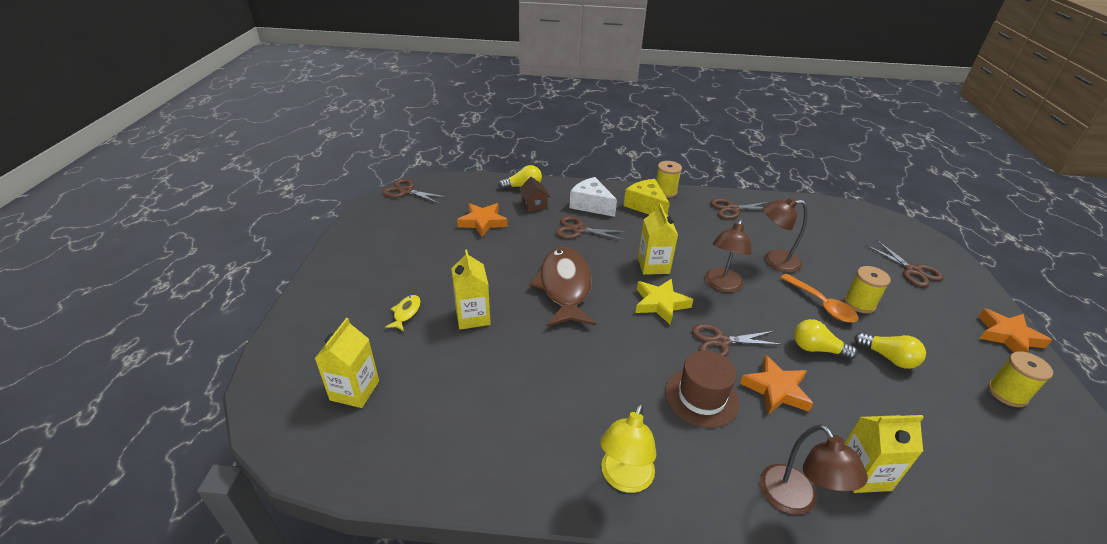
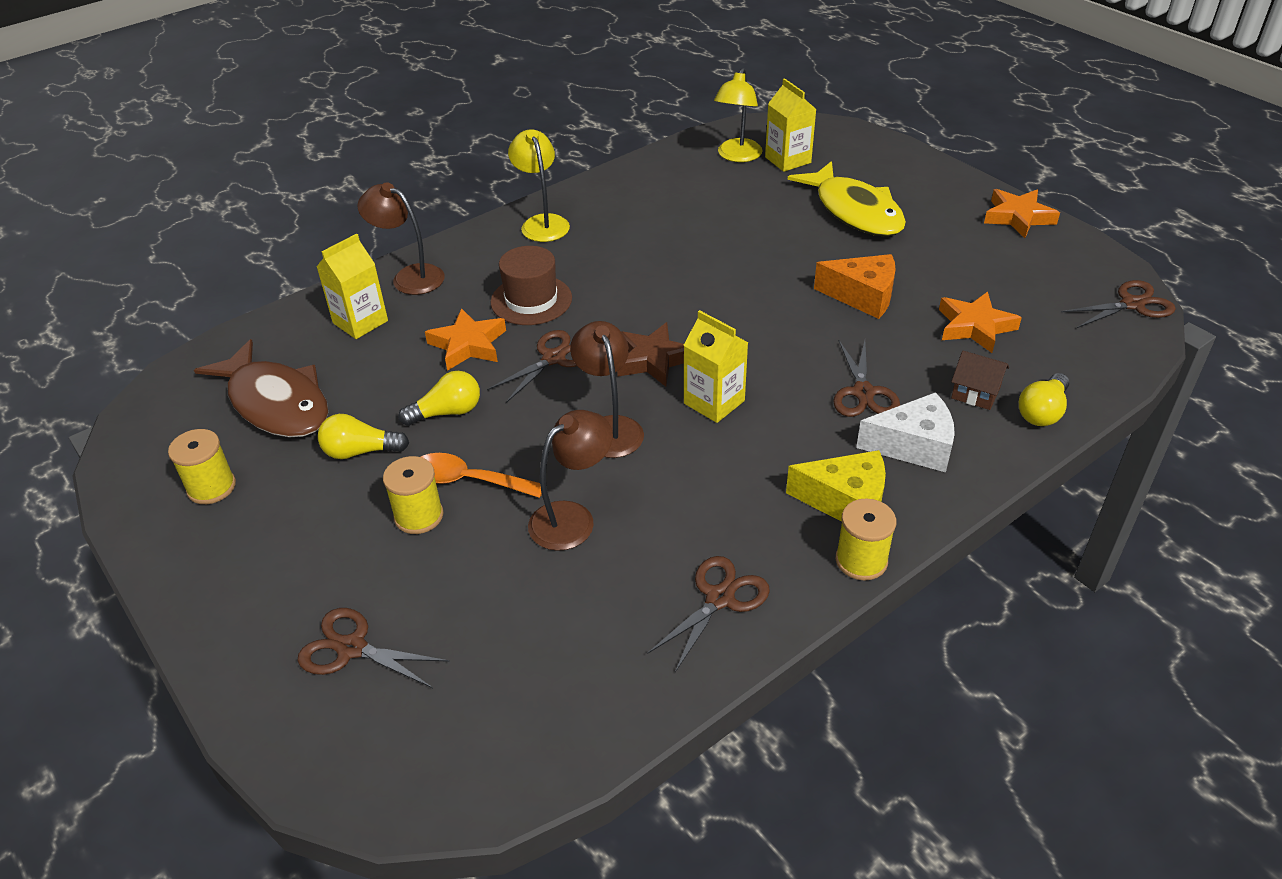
camera: 140 degrees right, 5 degrees up
yellow fish [385,295,421,331] -> yellow fish [788,161,906,237], size x2.44
yellow carton [451,250,491,329] -> none
brown fish [529,247,596,326] -> brown fish moved to [194,339,328,437]
brown scissors [556,216,627,240] -> brown scissors turned 120 degrees clockwise [833,341,900,417]
yellow star [635,279,693,325] -> brown star [617,322,684,387]
orange star [978,308,1052,352] -> orange star moved to [984,189,1060,238]
none -> yellow lamp [714,68,763,162]
none -> orange cheese [814,254,896,319]

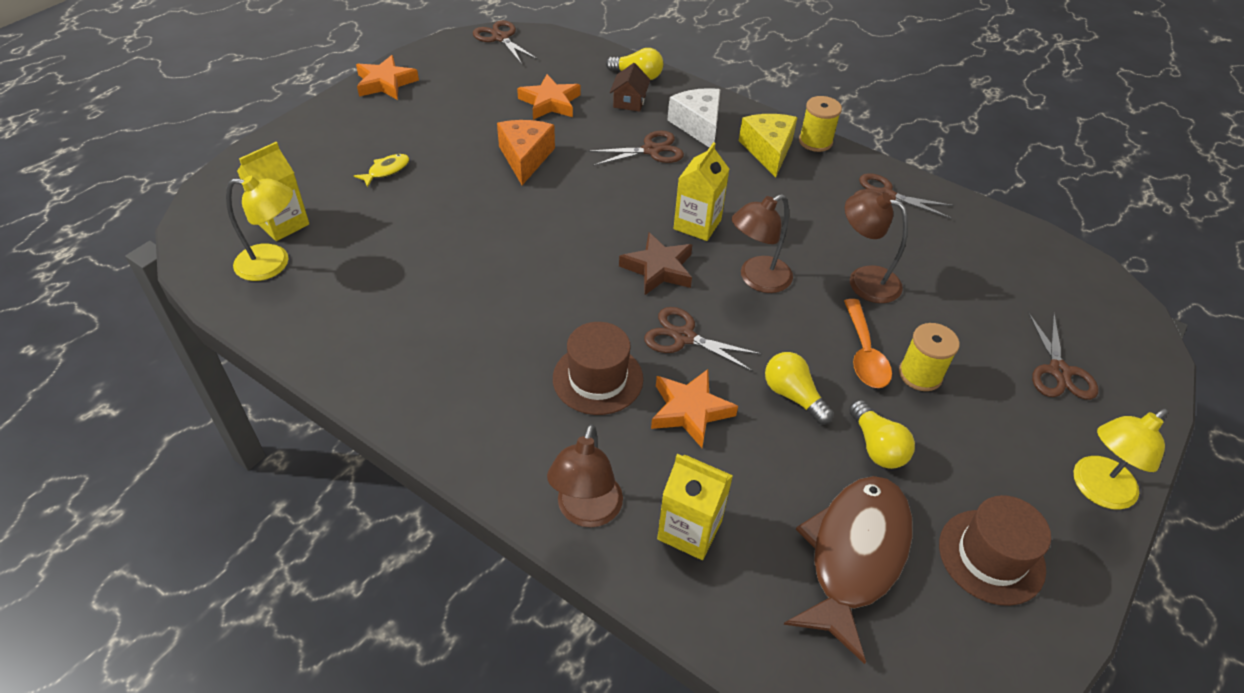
camera: 110 degrees left, 5 degrees up
yellow spool [168,429,236,504] -> brown hat [939,495,1051,606]
yellow lamp [508,129,570,242] -> yellow lamp moved to [1074,409,1168,510]
yellow fish [788,161,906,237] -> yellow fish [354,154,409,188], size x0.41

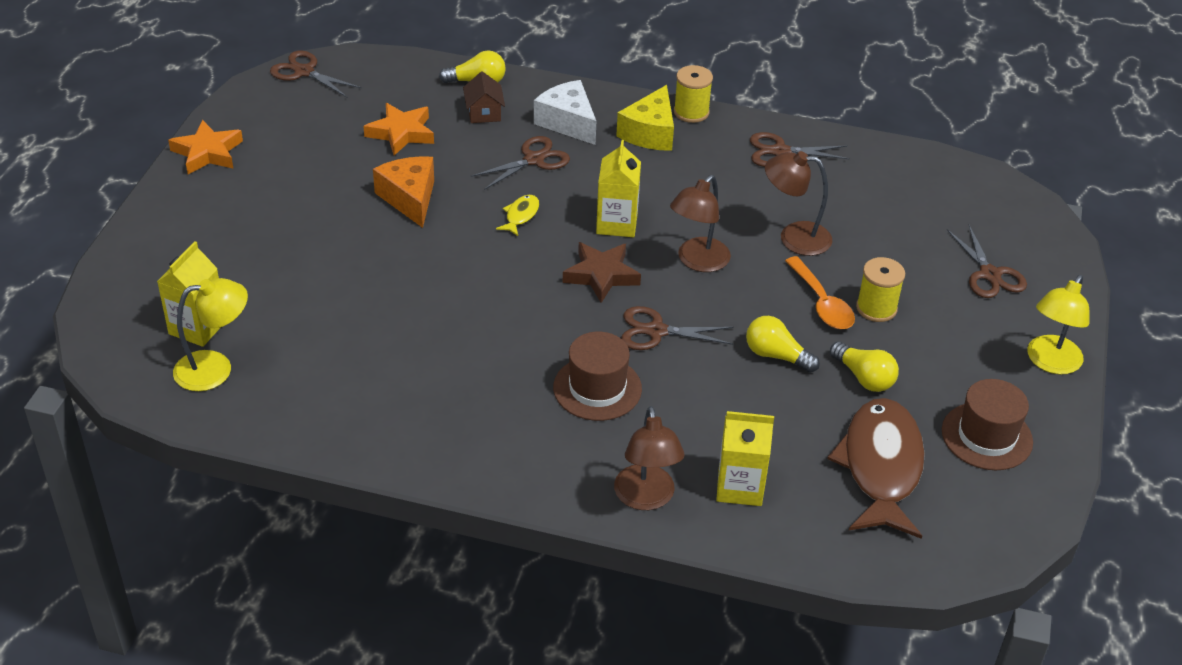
camera: 20 degrees left, 5 degrees down
yellow fish [354,154,409,188] -> yellow fish moved to [496,195,539,236]
orange star [651,369,738,448] -> none
yellow cheese [739,114,798,178] -> yellow cheese turned 135 degrees counterclockwise [616,85,674,151]

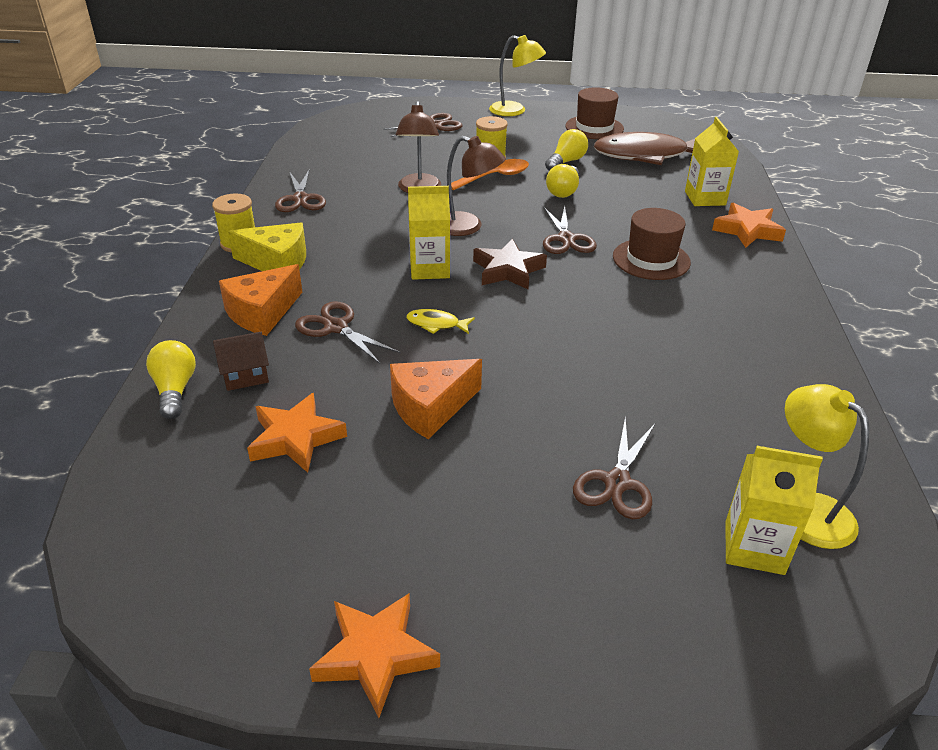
camera: 100 degrees left, 5 degrees down
brown scissors [270,51,362,97] -> brown scissors moved to [573,418,655,519]
white cheese [534,80,596,145] -> orange cheese [219,264,302,336]
brown lamp [614,406,685,510] -> orange star [712,203,786,248]

